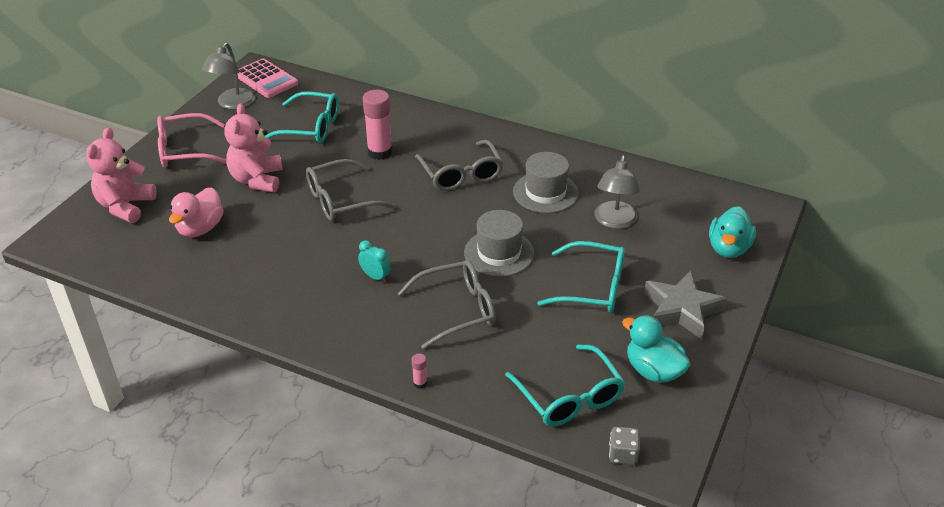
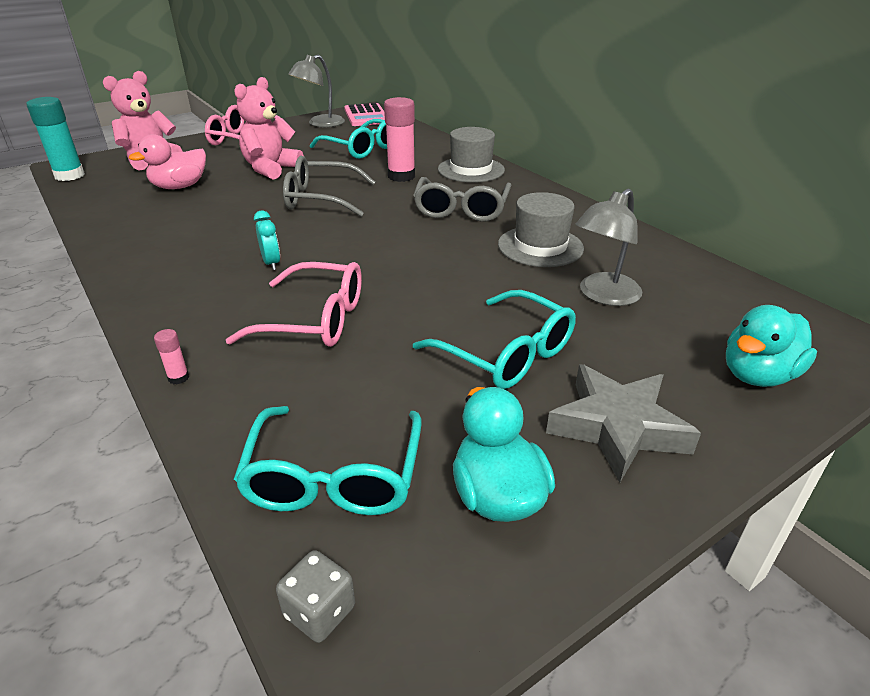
camera: 30 degrees right, 5 degrees down
grey glasses [398,260,496,349] -> pink glasses [226,262,362,347]
grey hat [464,210,535,277] -> grey hat moved to [438,127,505,183]
none -> turquoise glue stick [26,97,85,181]

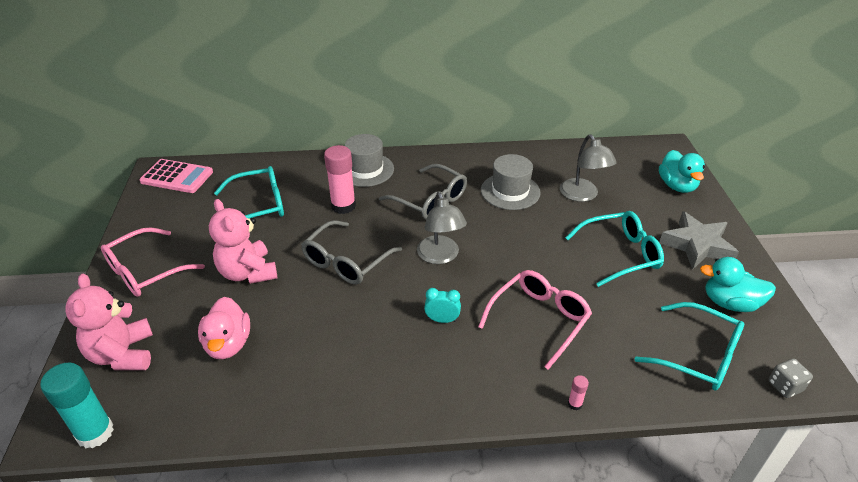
camera: 60 degrees left, 5 degrees up
grey lamp [288,55,345,127] -> grey lamp moved to [417,192,467,264]

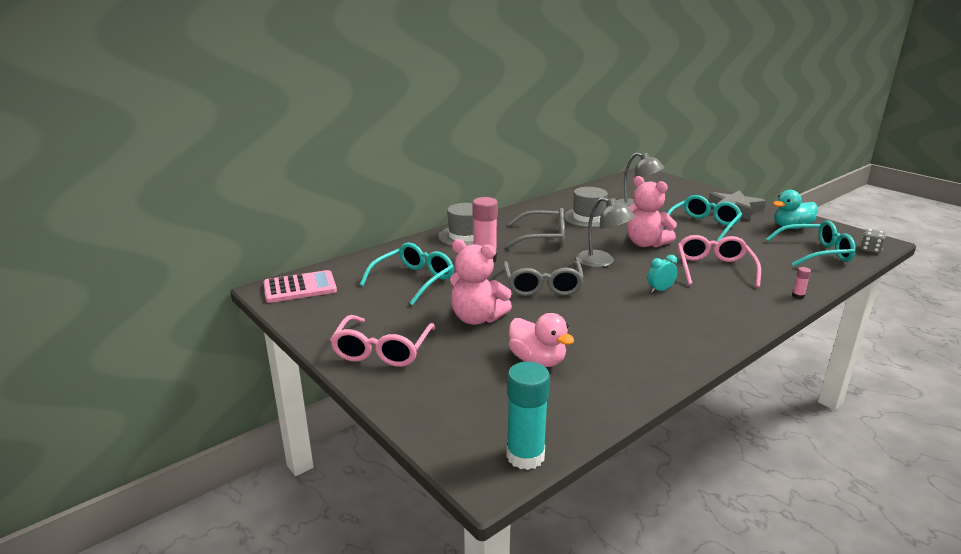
camera: 35 degrees left, 15 degrees down
pink teddy bear [65,274,153,370] -> pink teddy bear moved to [627,176,677,247]
turquoise duck [659,150,705,193] -> none

